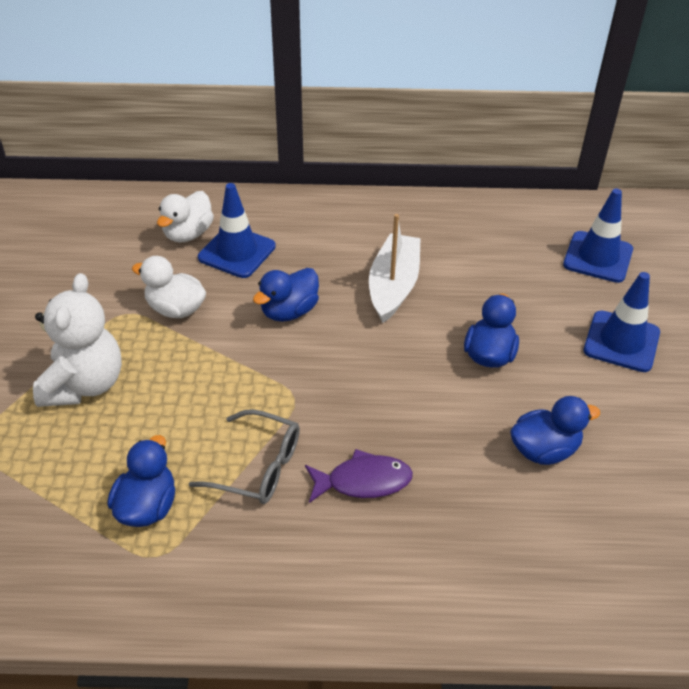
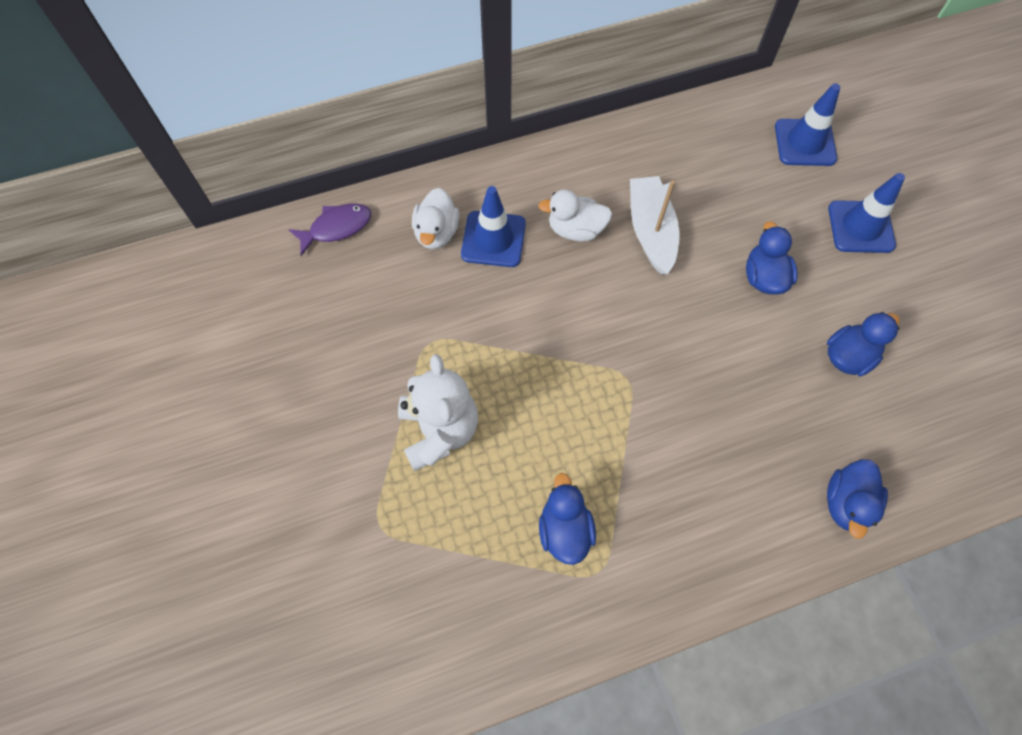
camera: 20 degrees left, 20 degrees up
white duck [132,256,206,318] -> white duck moved to [538,189,612,242]
grey glasses [189,409,300,504] -> none
blue duck [253,268,319,322] -> blue duck moved to [827,459,888,539]
purple fish [305,449,413,503] -> purple fish moved to [288,203,371,256]

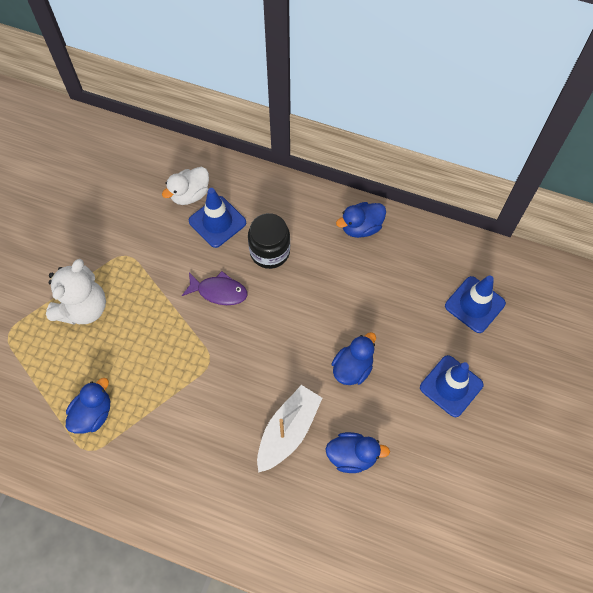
camera: 40 degrees right, 0 degrees up
purple fish [288,203,371,256] -> purple fish moved to [182,271,247,305]
white duck [538,189,612,242] -> black jar [248,213,290,269]
white boat [630,176,680,275] -> white boat moved to [257,385,322,473]
blue duck [827,459,888,539] -> blue duck moved to [336,202,386,238]

